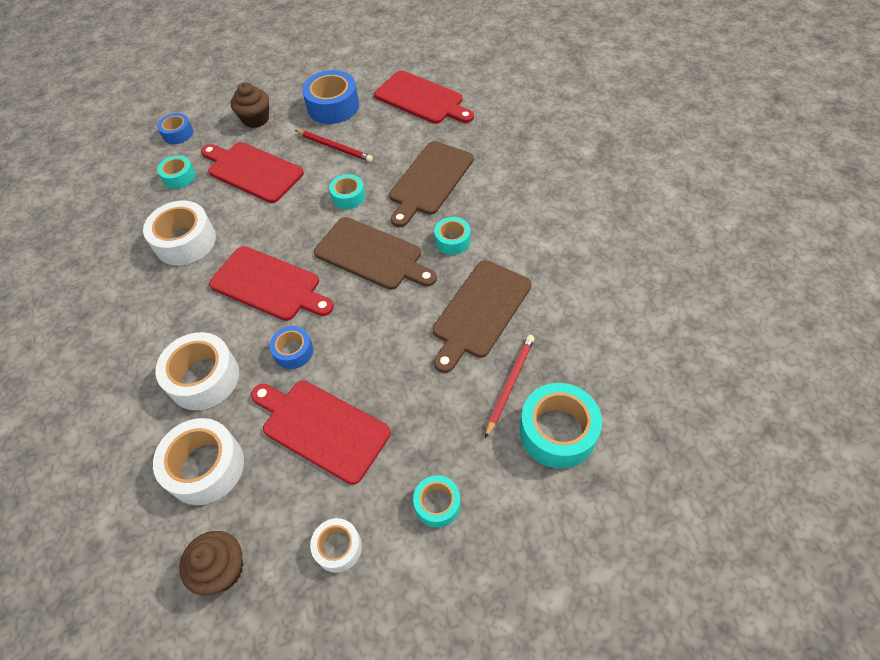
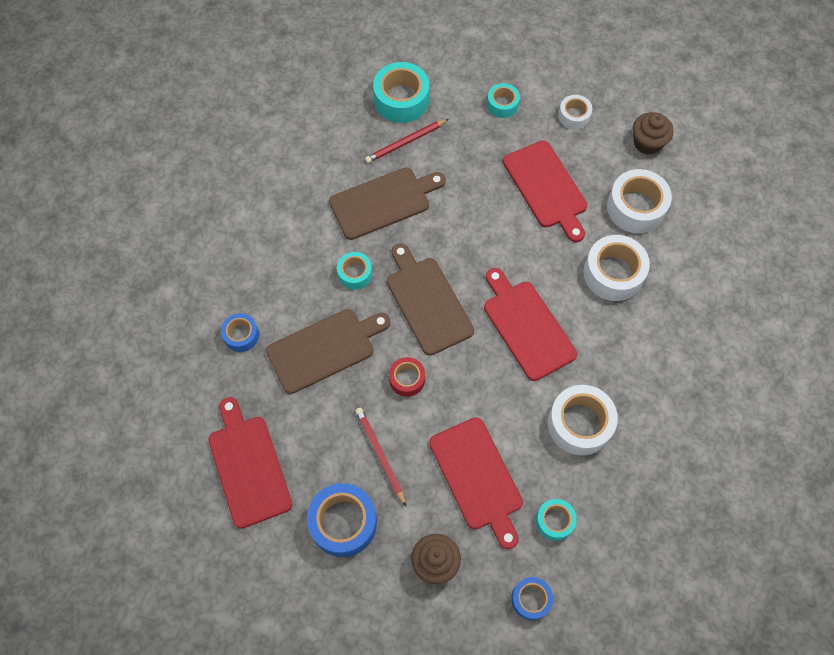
camera: 150 degrees left, 10 degrees up
blue tape [269,326,313,369] -> blue tape moved to [221,313,259,352]
turquoise tape [329,174,365,209] -> red tape [389,357,425,397]

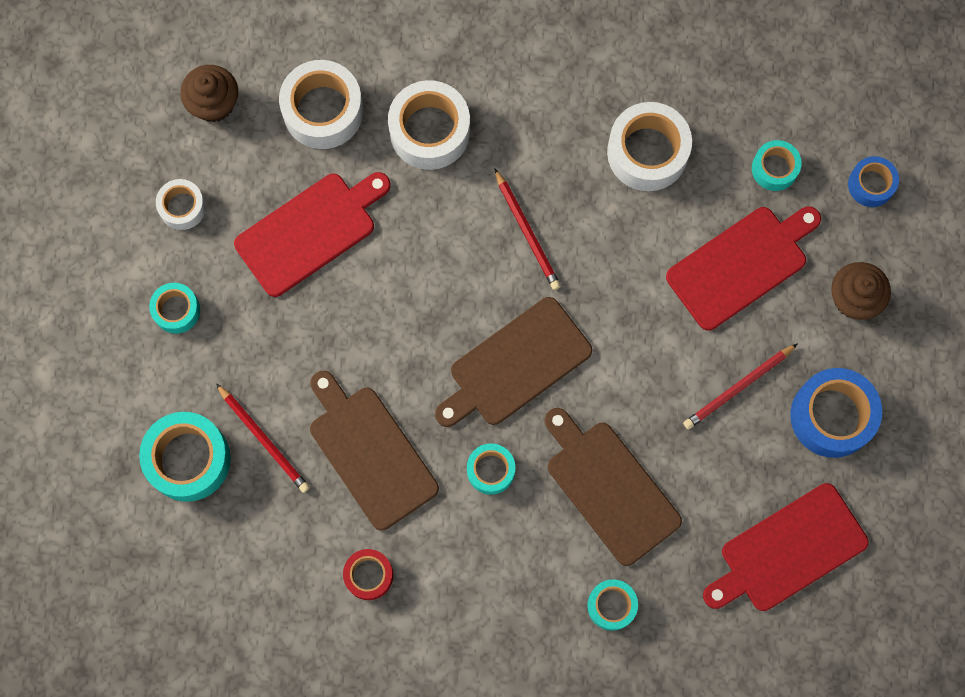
camera: 100 degrees left, 10 degrees up
blue tape [221,313,259,352] -> turquoise tape [587,579,638,631]
red tape [389,357,425,397] -> red tape moved to [343,549,393,600]
red cutting board [484,268,577,381] -> red pencil [494,168,561,290]

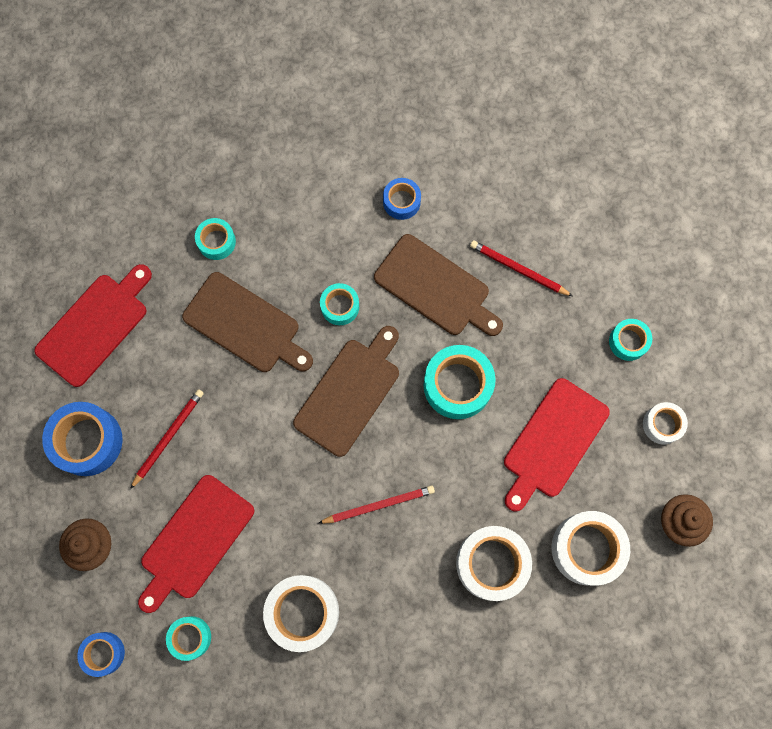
camera: 160 degrees right, 0 degrees up
turquoise tape [139,412,231,502] -> turquoise tape moved to [424,345,496,419]
red tape [343,549,393,600] -> blue tape [383,178,421,220]
red pencil [494,168,561,290] -> red pencil turned 120 degrees clockwise [318,486,435,524]

